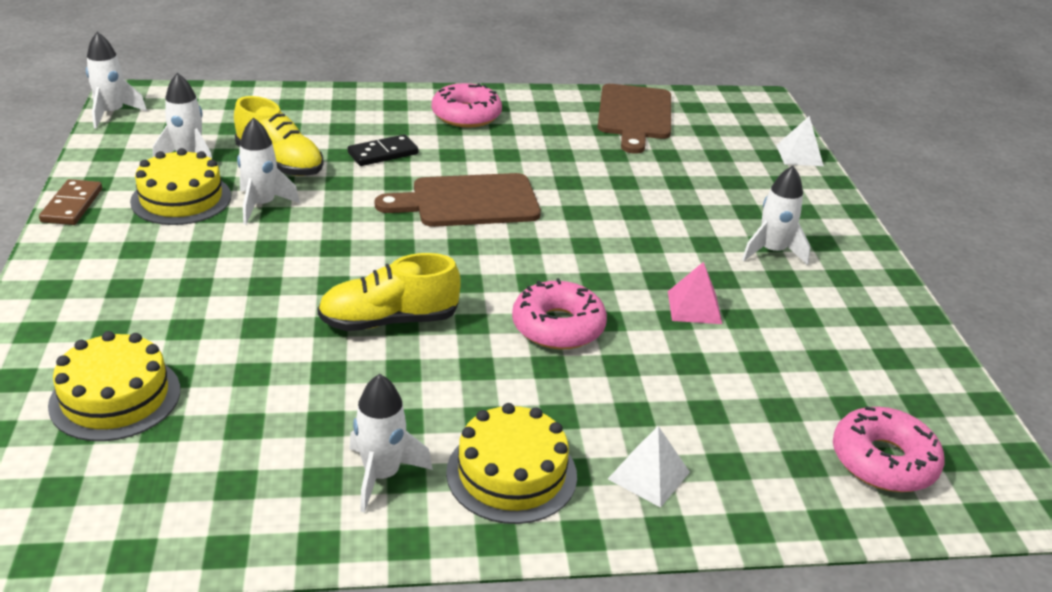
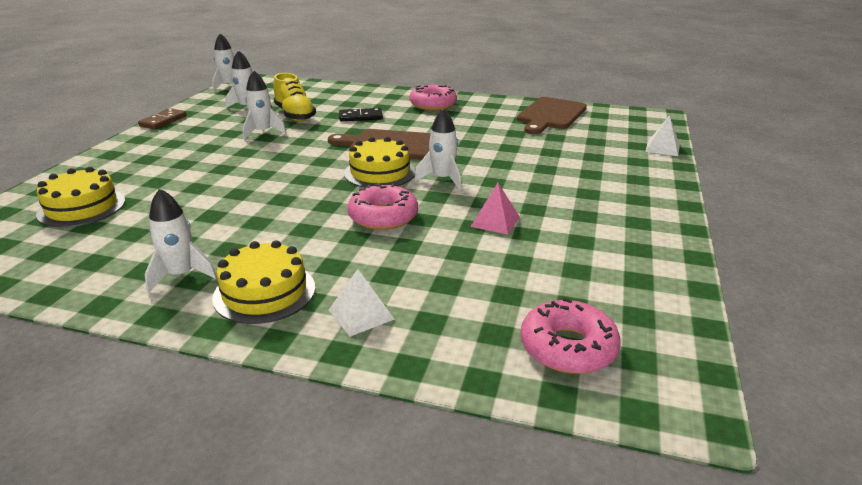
camera: 25 degrees right, 5 degrees down
yellow cake [130,148,231,225] -> yellow cake moved to [344,137,416,188]
yellow shoe [317,253,461,331] -> none
white rocket [742,166,810,265] -> white rocket moved to [415,108,461,190]

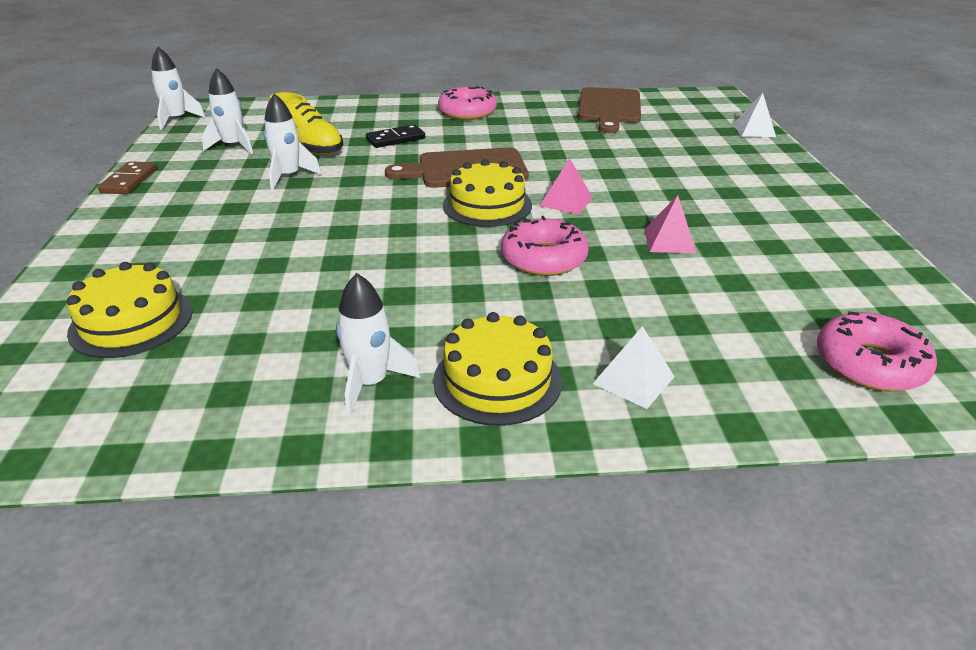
camera: 20 degrees left, 5 degrees up
white rocket [415,108,461,190] -> pink pyramid [540,158,593,215]

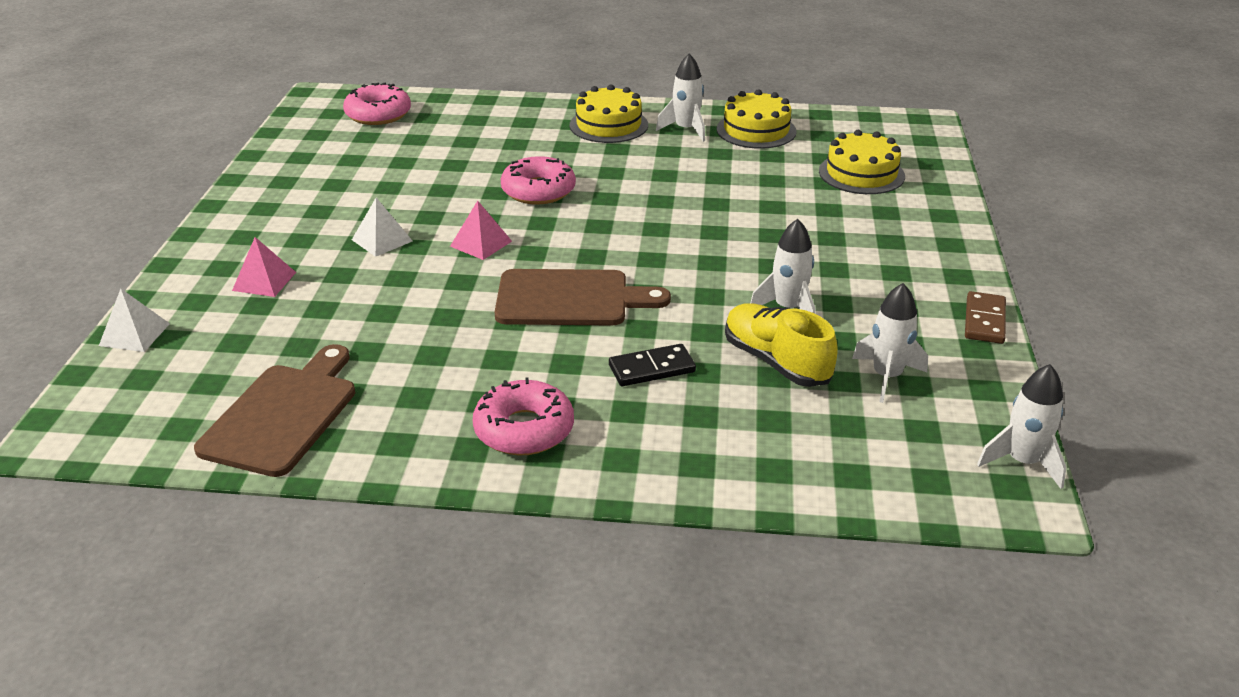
camera: 170 degrees left, 0 degrees up
yellow cake [443,159,532,227] -> yellow cake moved to [717,89,797,149]
white pyramid [593,326,675,409] -> white pyramid moved to [352,198,412,257]
pink pyramid [644,195,697,254] -> pink pyramid moved to [232,237,296,297]

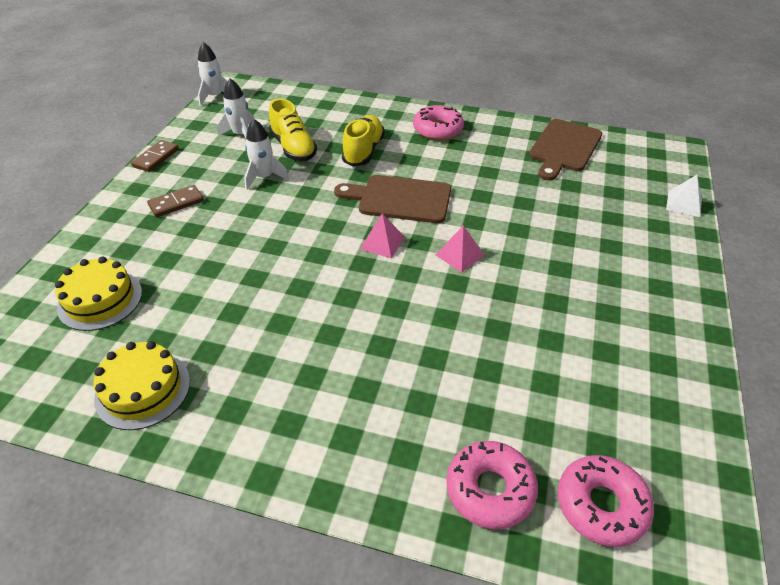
camera: 170 degrees left, 10 degrees up
pink pyramid [232,237,296,297] -> pink pyramid moved to [360,213,405,259]
white pyramid [352,198,412,257] -> none
pink donut [501,156,576,205] -> pink donut moved to [446,441,538,529]
yellow cake [569,84,648,143] -> none
black domino [609,344,696,386] -> yellow shoe [342,115,385,166]
white rocket [656,53,705,142] -> none
none -> brown domino [147,185,204,217]

